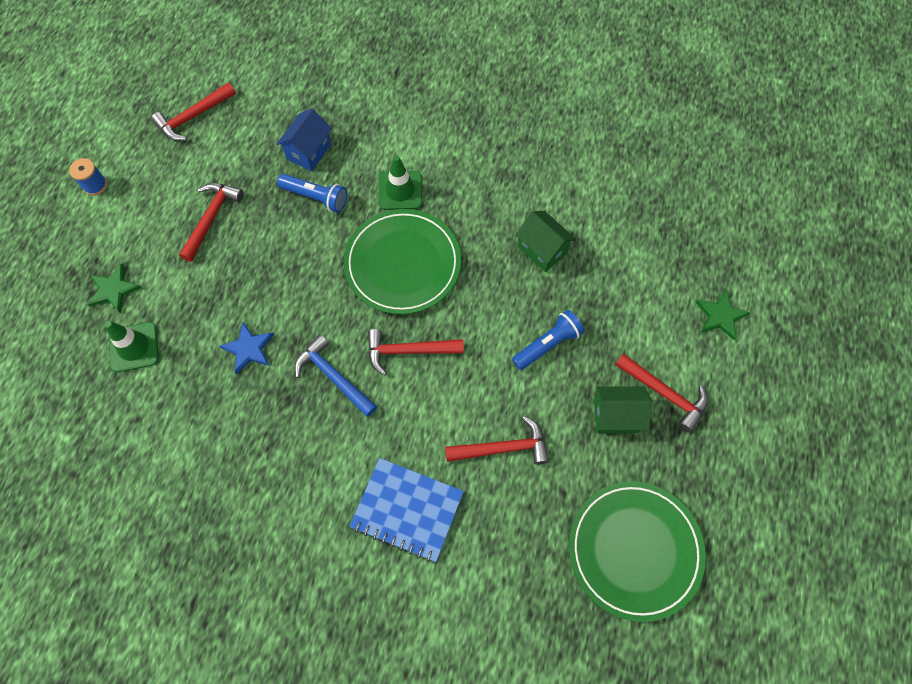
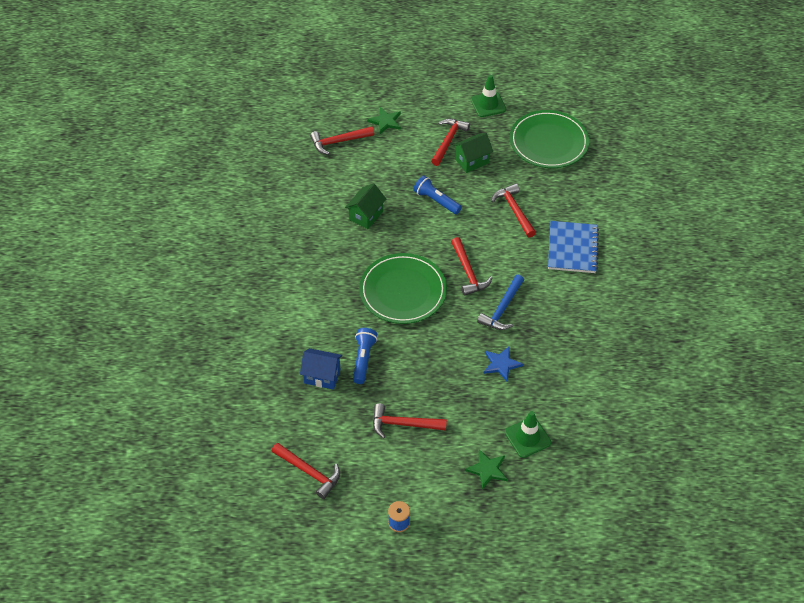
camera: 105 degrees left, 15 degrees down
green traffic cone [379,155,422,210] -> green traffic cone moved to [471,75,506,117]
green house [594,386,653,433] -> green house turned 75 degrees clockwise [453,133,493,173]
none -> red hammer [310,126,374,155]

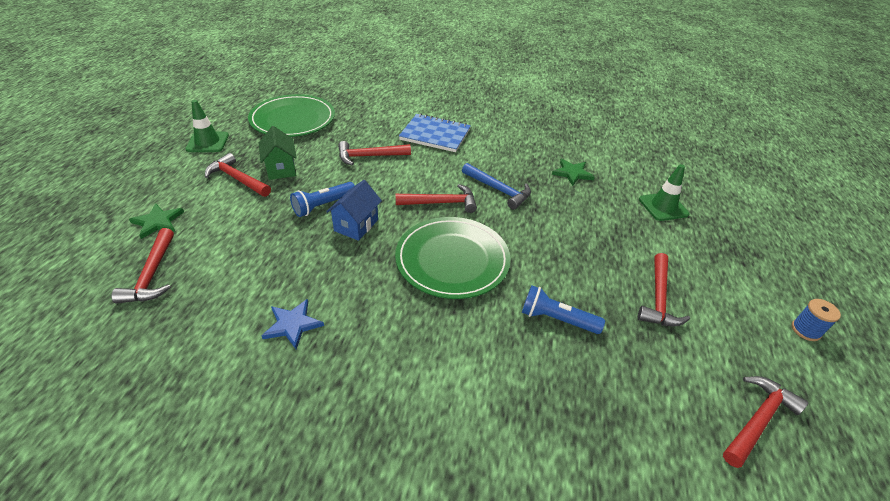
camera: 80 degrees left, 10 degrees down
blue house [300,348,342,390] -> blue house moved to [326,180,382,241]
green house [345,183,386,229] -> none
green star [465,449,508,490] -> green star moved to [552,159,595,186]
blue star [483,347,523,381] -> blue star moved to [262,299,324,349]

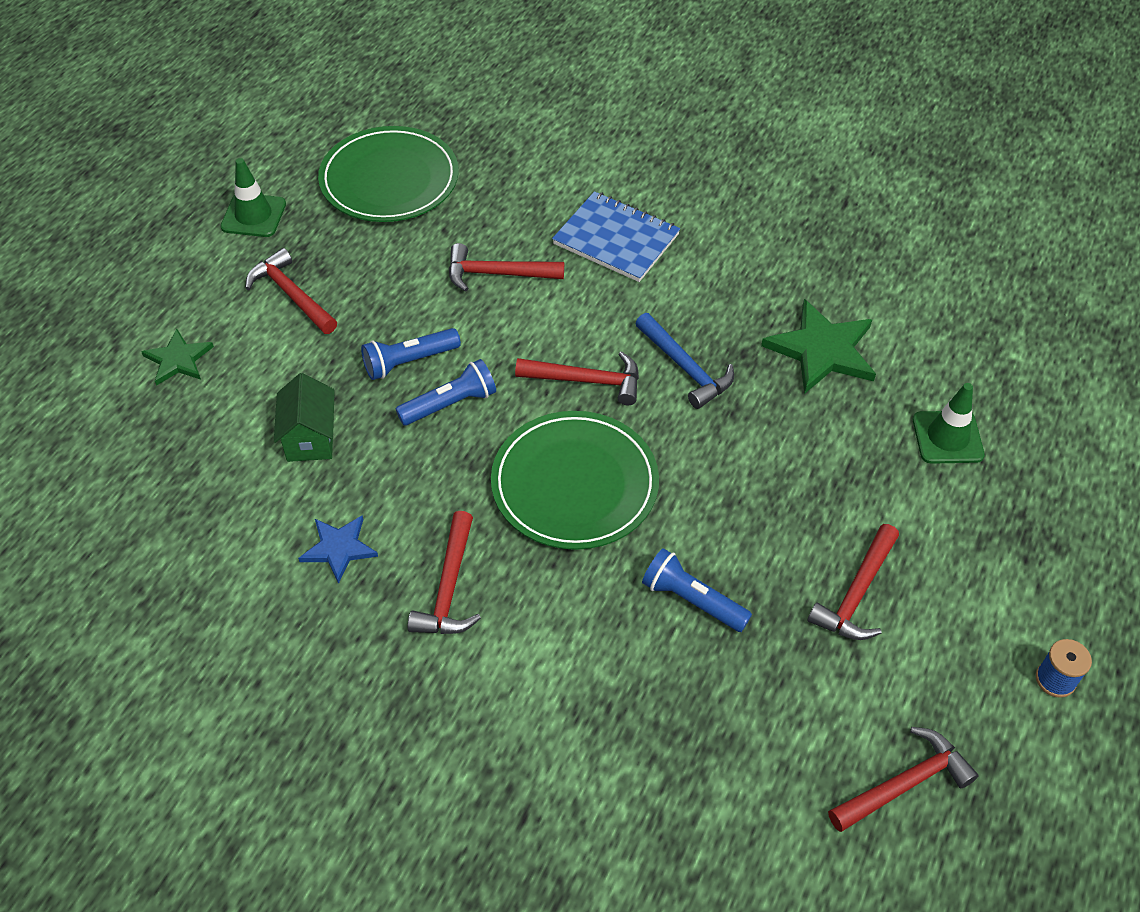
camera: 15 degrees right, 10 degrees up
red hammer [111,228,174,304] -> red hammer moved to [408,511,481,634]
green house [259,126,297,180] -> green house moved to [274,373,335,462]
blue house [326,180,382,241] -> blue flashlight [396,359,496,426]
green star [552,159,595,186] -> green star [761,299,876,394], size x1.67

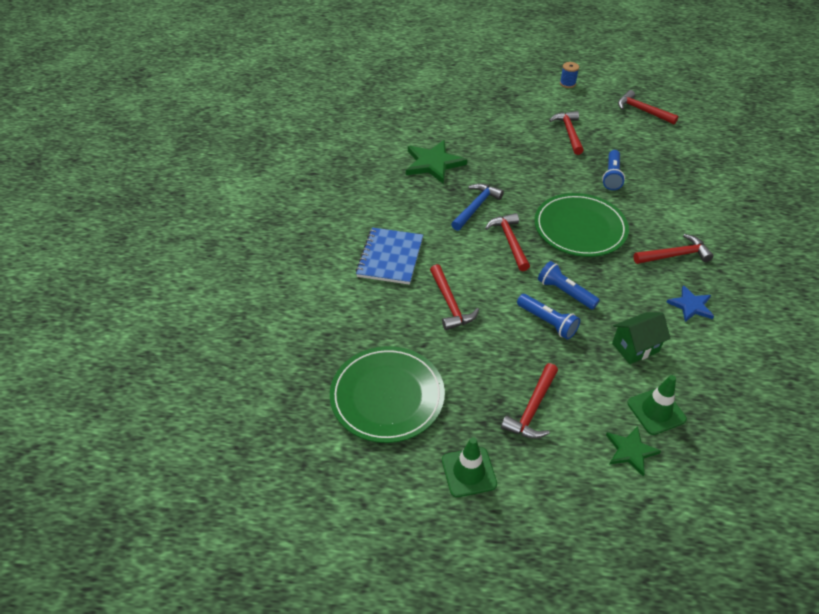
camera: 110 degrees left, 5 degrees down
red hammer [808,524,899,640] -> red hammer turned 105 degrees counterclockwise [549,111,584,155]
green traffic cone [913,383,985,464] -> green traffic cone moved to [627,375,687,435]

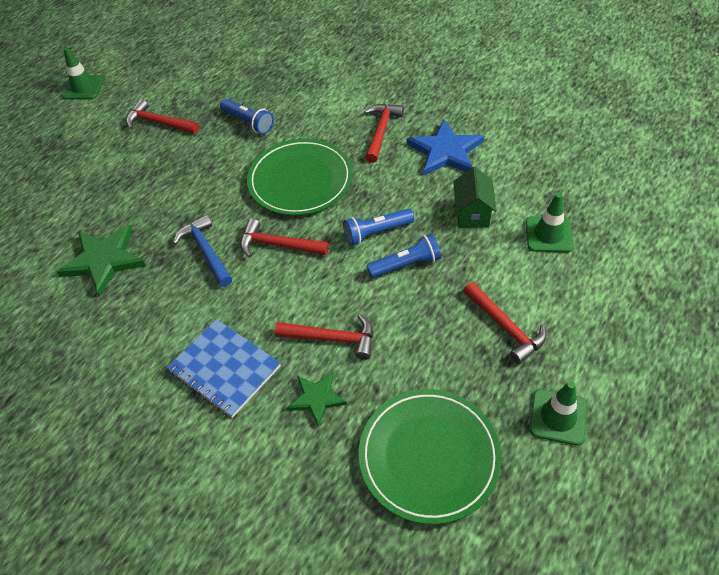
camera: 60 degrees left, 5 degrees up
blue spool [560,62,579,88] -> green traffic cone [62,47,104,100]
green star [606,426,661,476] -> green star moved to [287,372,347,427]
red hammer [618,90,679,124] -> none
blue star [666,285,714,322] -> blue star [407,119,484,176], size x1.67

